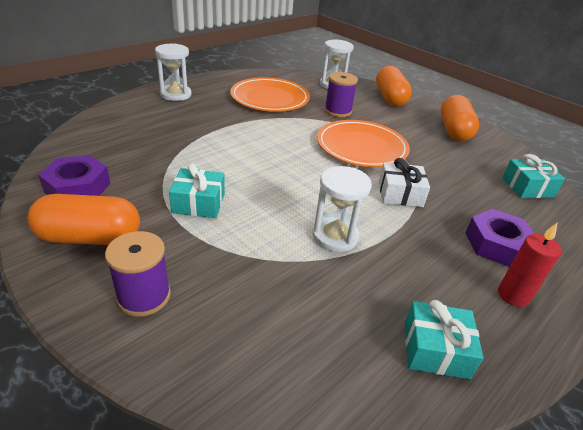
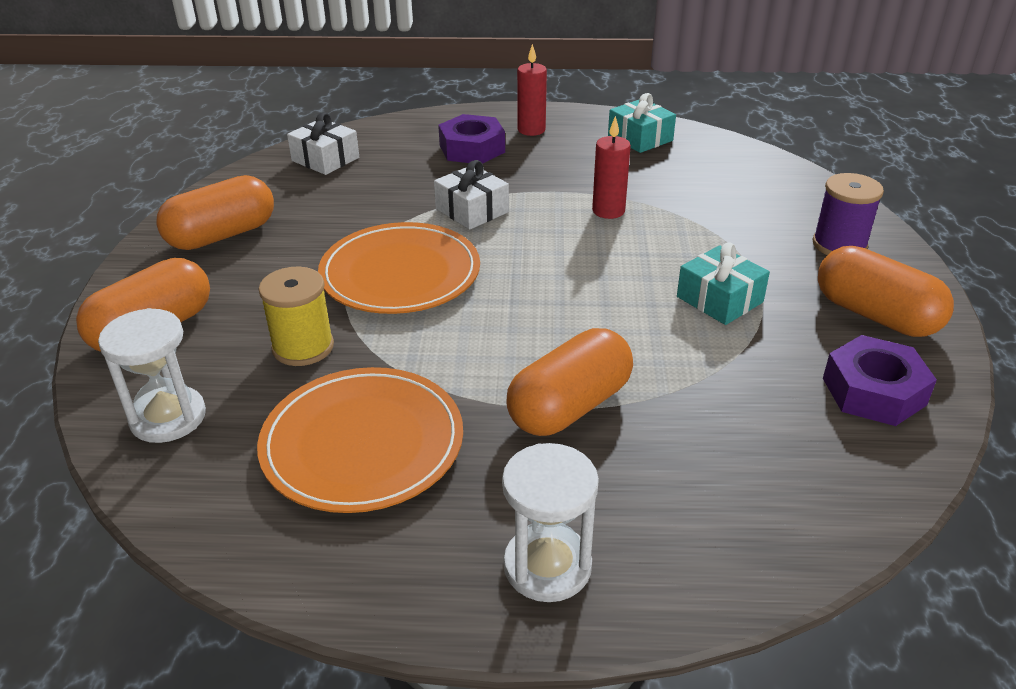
camera: 130 degrees left, 0 degrees up
white hourglass [312,166,372,252] -> red candle [592,116,631,219]
purple spool [324,72,358,117] -> yellow spool [259,267,334,366]
turquoise gift [502,154,565,198] -> white gift [287,112,359,175]
none -> orange capsule [507,328,633,436]

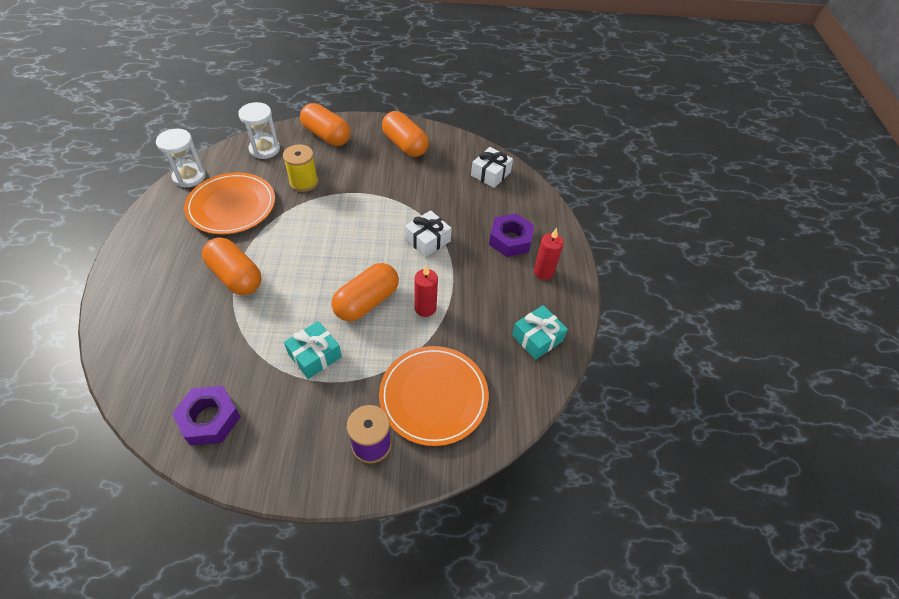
camera: 85 degrees right, 15 degrees up
orange plate [318,222,480,314] -> orange plate moved to [379,346,489,446]
white hourglass [502,443,599,602] -> white hourglass moved to [156,129,206,187]
orange capsule [818,246,954,337] -> orange capsule moved to [332,263,399,321]

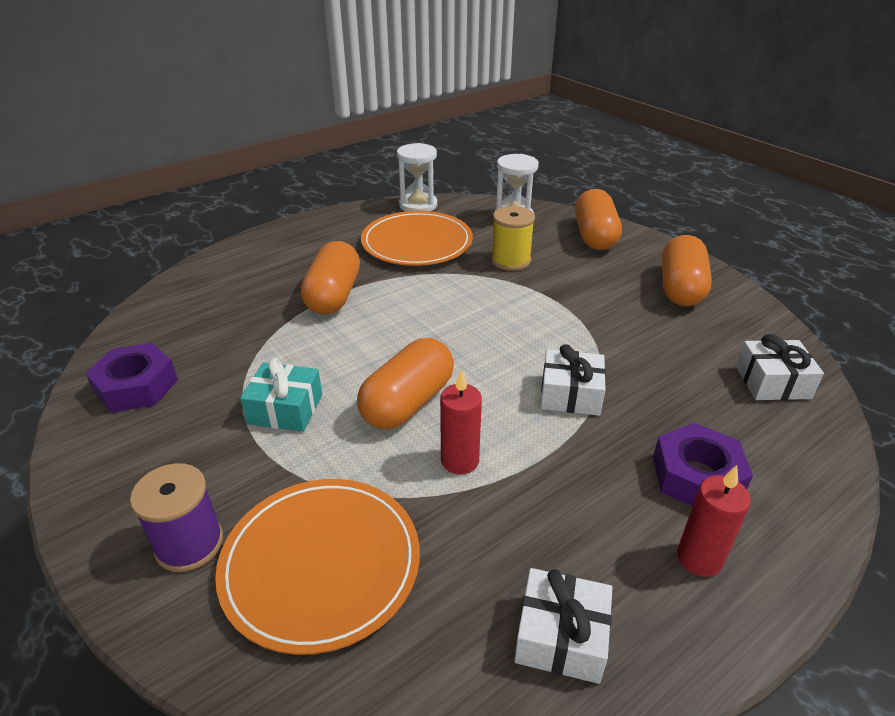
camera: 55 degrees right, 15 degrees down
orange capsule [332,263,399,321] -> orange capsule turned 60 degrees counterclockwise [357,338,454,429]
turquoise gift [512,305,568,360] -> white gift [514,568,613,684]

